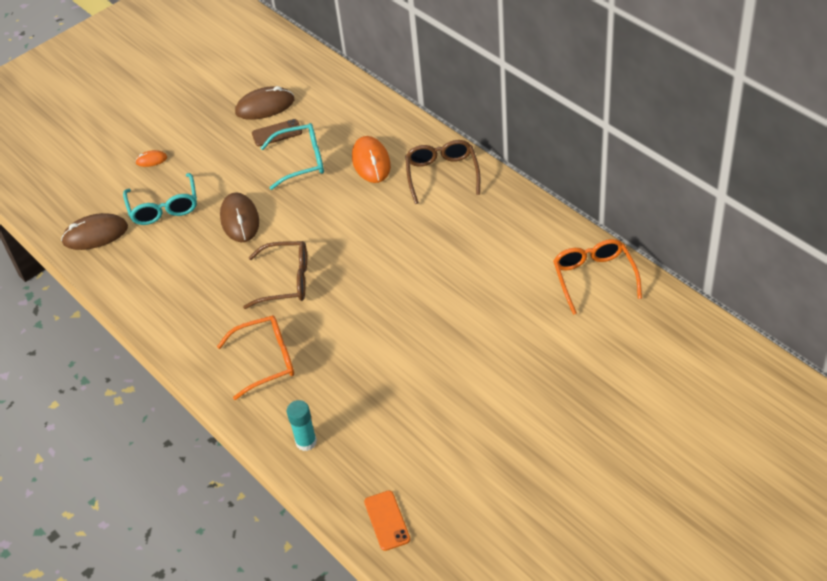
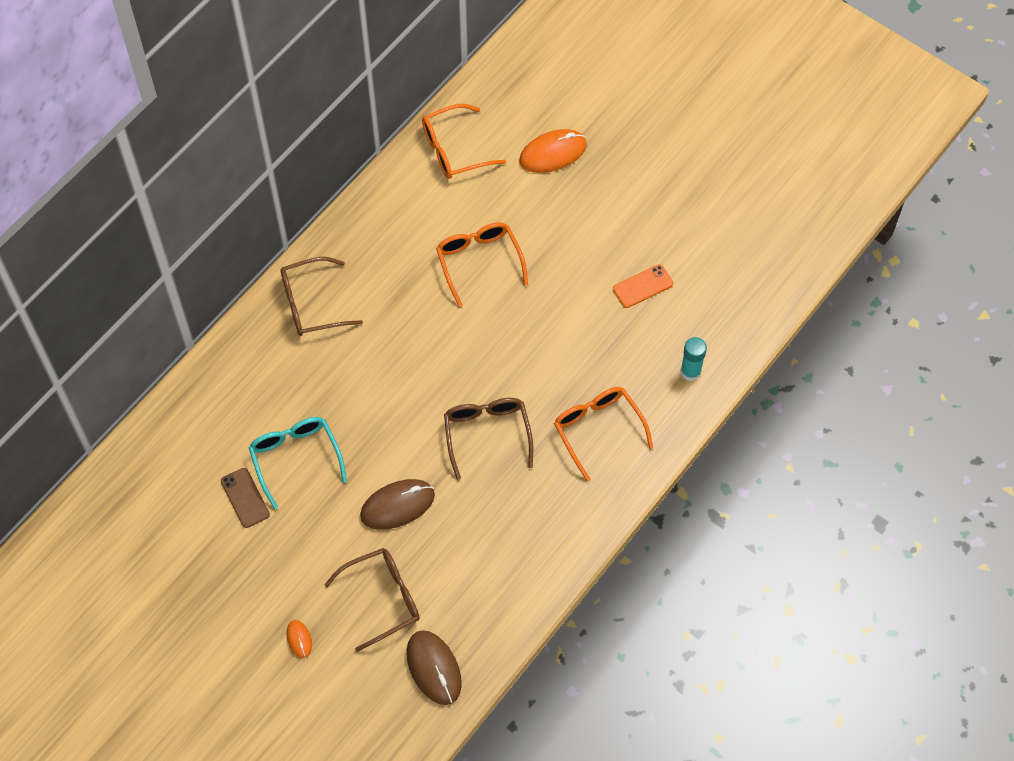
camera: 105 degrees left, 15 degrees up
turquoise glasses [123,173,197,225] -> brown glasses [324,548,420,652]
brown mouse [235,86,294,120] -> none
orange mouse [352,136,391,183] -> orange mouse moved to [519,129,587,173]
orange phone [364,490,410,551] -> orange phone moved to [613,264,673,308]
none -> orange glasses [436,222,528,307]

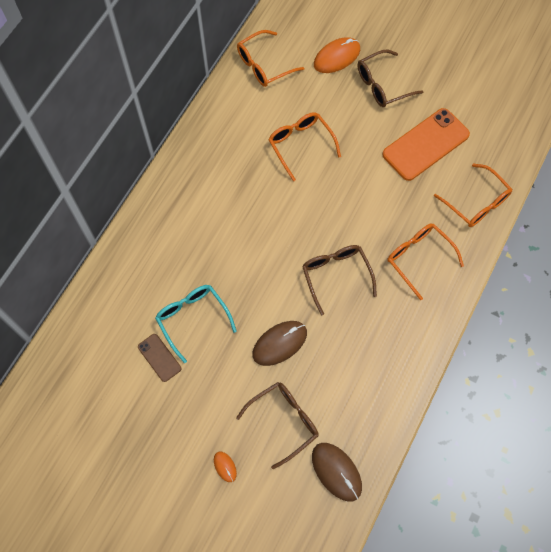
camera: 10 degrees left, 5 degrees up
brown glasses [280,257,363,336] -> brown glasses moved to [357,50,424,107]
orange phone [613,264,673,308] -> orange phone [382,108,470,181], size x2.00
turquoise glue stick [680,337,707,381] -> orange glasses [434,164,512,227]

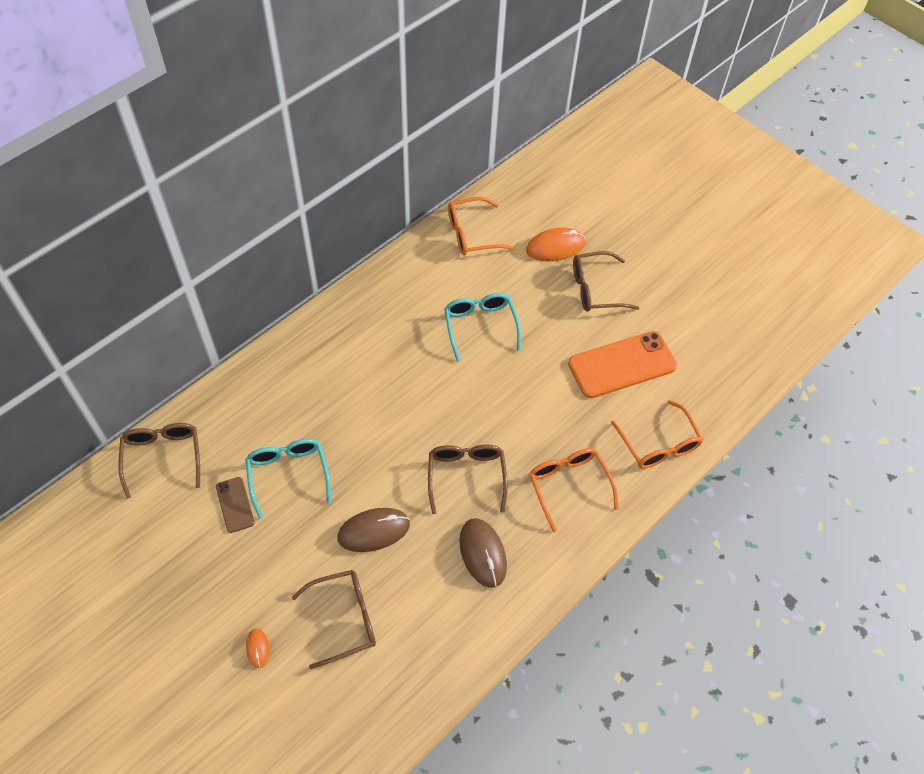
camera: 15 degrees right, 10 degrees down
orange glasses [268,112,341,181] -> turquoise glasses [444,293,521,361]
brown mouse [312,443,362,501] -> brown mouse moved to [459,518,507,588]
none -> brown glasses [118,423,200,499]

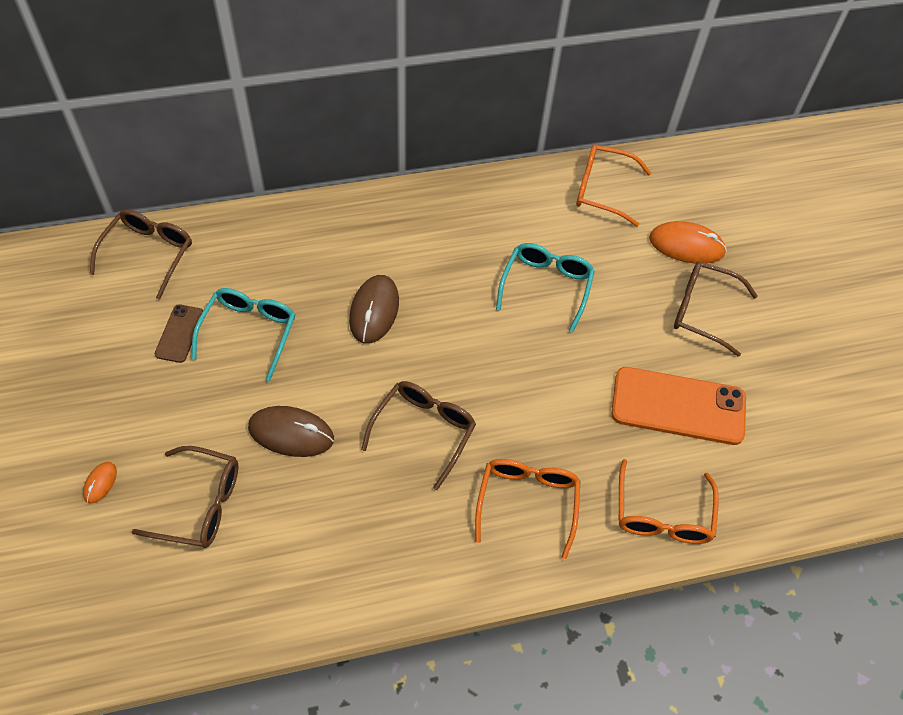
camera: 30 degrees right, 0 degrees up
brown mouse [459,518,507,588] -> brown mouse moved to [349,275,399,344]

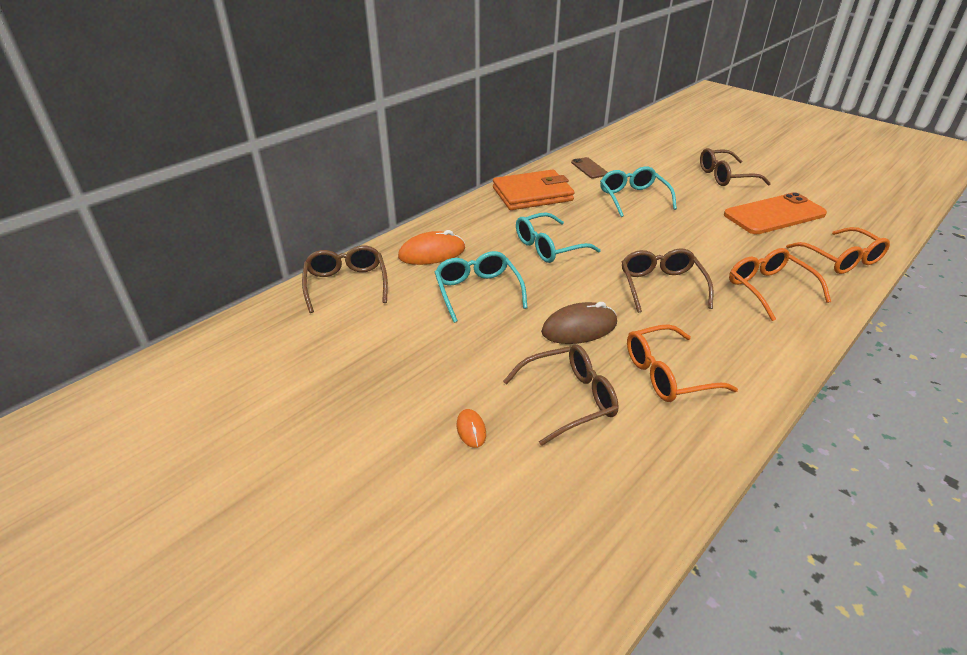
camera: 30 degrees left, 20 degrees down
brown phone [155,304,203,363] -> brown phone moved to [571,157,608,178]
brown mouse [349,275,399,344] -> turquoise glasses [516,212,601,263]
orange glasses [576,144,651,227] -> orange glasses moved to [627,324,738,402]
orange mouse [649,221,727,264] -> orange mouse moved to [398,230,465,265]
none -> orange wallet [493,170,574,210]

